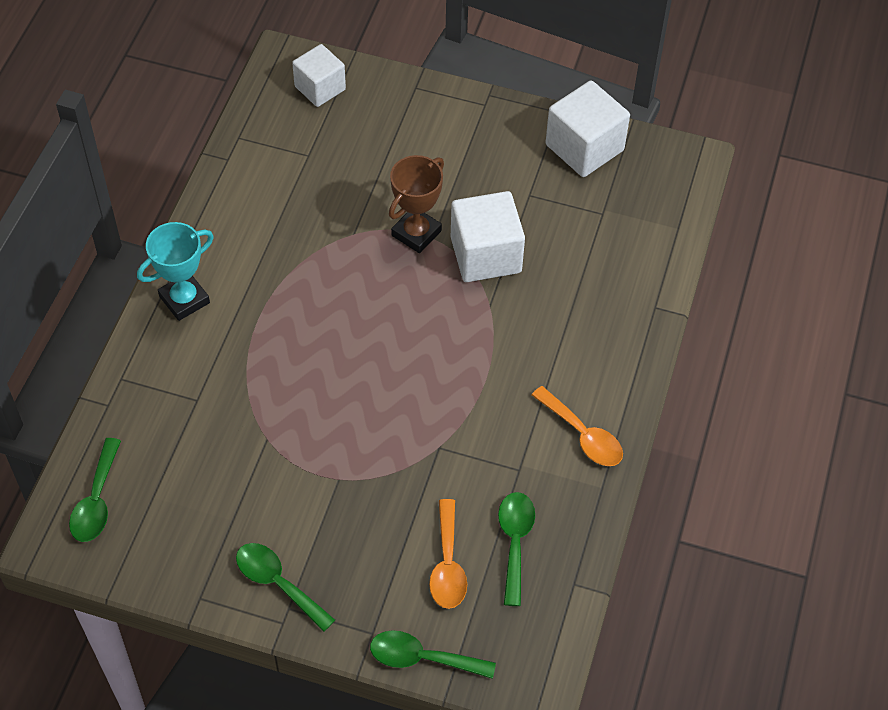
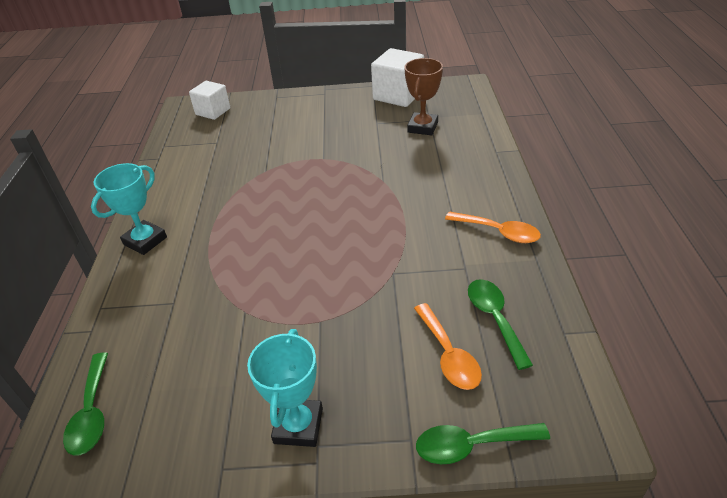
camera: 15 degrees left, 15 degrees down
green spoon [236,543,335,632] -> turquoise trophy [247,329,323,447]
brown trophy [389,155,444,253] -> brown trophy moved to [404,58,443,135]
white cube [451,191,525,282] -> none

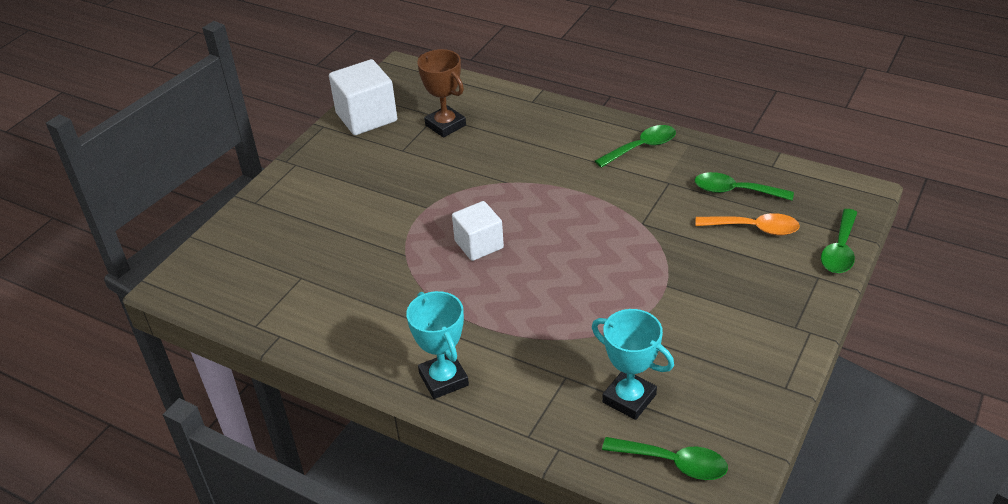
camera: 60 degrees left, 0 degrees up
white cube [189,81,230,120] -> white cube moved to [452,201,504,261]
turquoise trophy [247,329,323,447] -> turquoise trophy moved to [592,309,674,420]
orange spoon [445,211,541,243] -> green spoon [595,125,676,168]

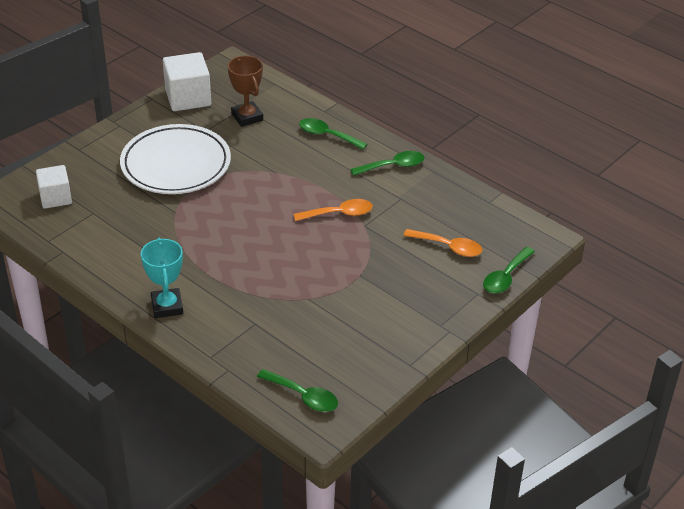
camera: 10 degrees right, 0 degrees up
white cube [452,201,504,261] -> white cube moved to [36,165,72,209]
turquoise trophy [592,309,674,420] -> none
green spoon [694,172,794,201] -> green spoon moved to [299,118,368,150]
none -> white plate [120,124,231,194]
none -> orange spoon [294,199,373,221]

